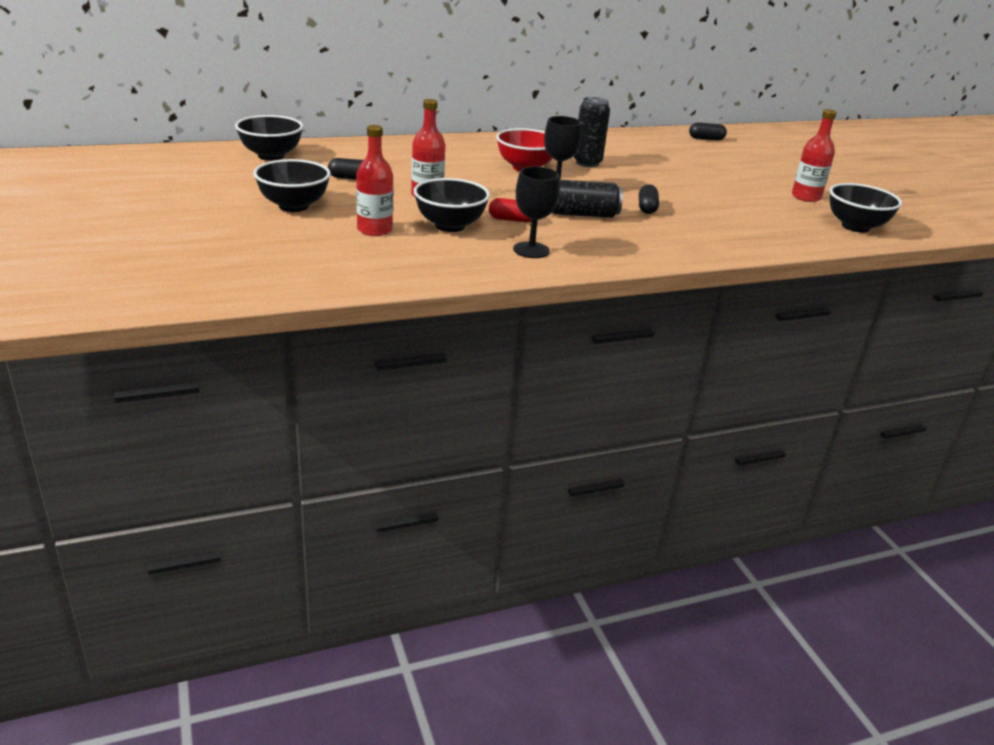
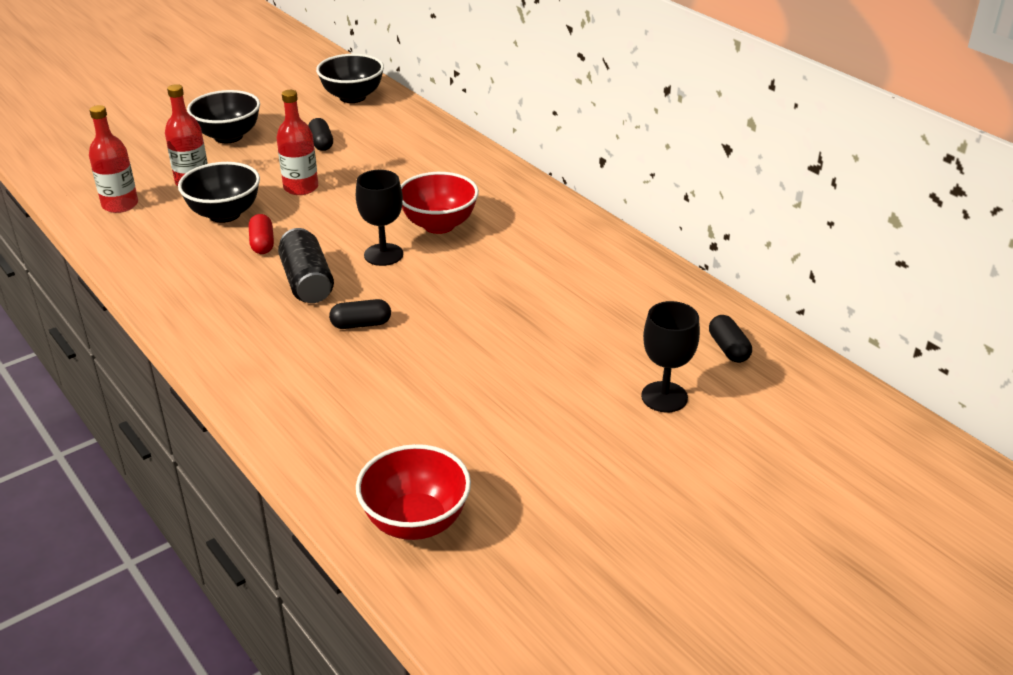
camera: 75 degrees right, 5 degrees up
black goblet [513,166,560,258] -> black goblet moved to [641,301,700,412]
black can [574,97,610,167] -> none
red bottle [792,109,837,202] -> red bottle moved to [89,105,138,213]
black bowl [829,183,902,233] -> red bowl [356,444,471,540]

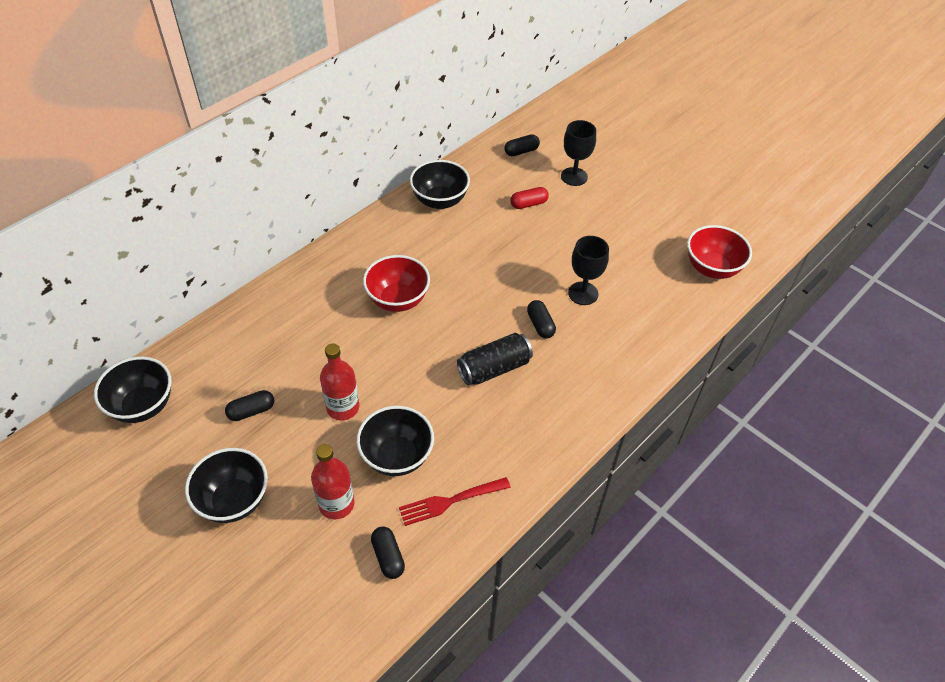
camera: 100 degrees left, 15 degrees up
red bottle [89,105,138,213] -> black capsule [371,526,405,579]
red capsule [249,214,274,254] -> red capsule moved to [510,187,549,209]
black goblet [356,170,403,266] -> black goblet moved to [568,236,609,305]
none -> red fork [399,477,511,526]
none -> black bowl [410,160,470,209]

